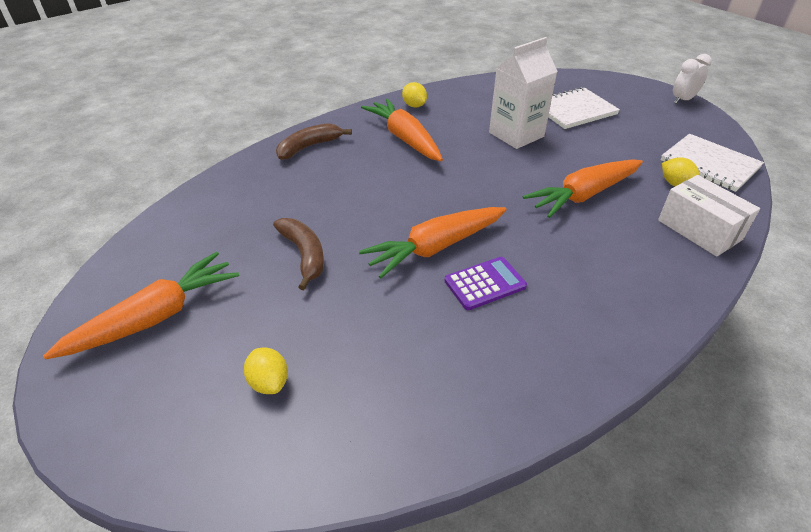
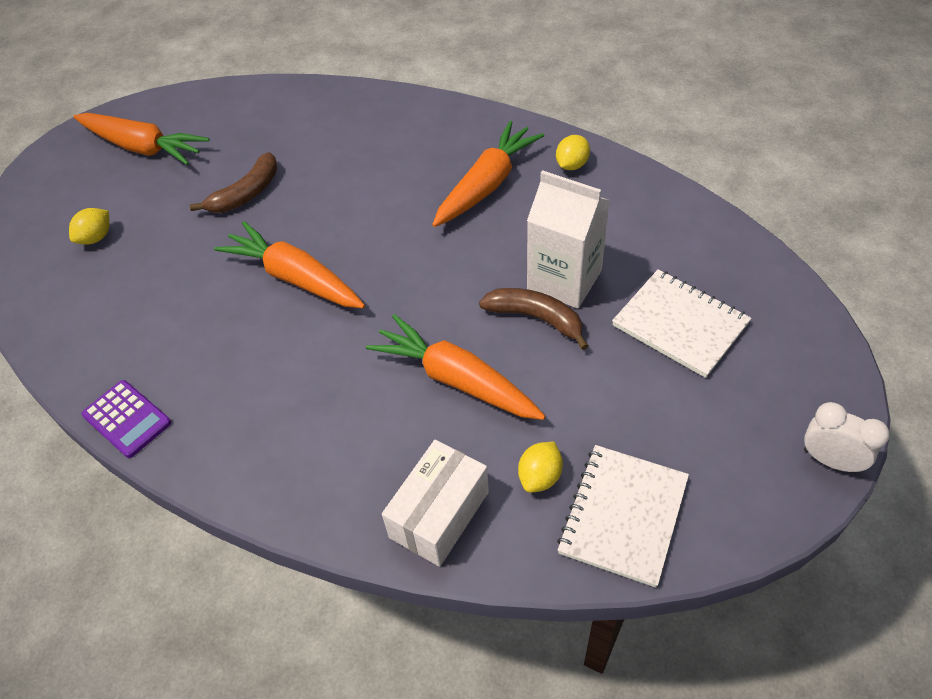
camera: 70 degrees right, 10 degrees up
brown banana [276,123,352,160] -> brown banana moved to [479,288,589,350]
purple calculator [444,257,527,310] -> purple calculator moved to [82,380,171,458]

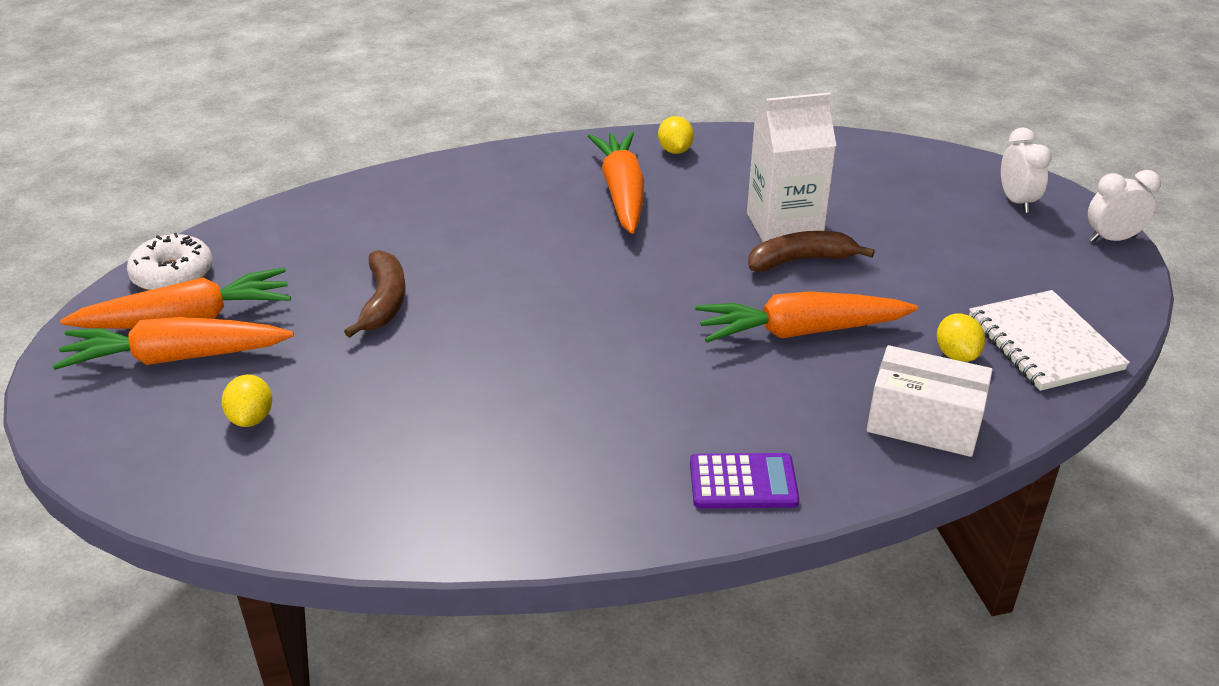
camera: 45 degrees left, 15 degrees down
purple calculator [82,380,171,458] -> purple calculator moved to [690,453,799,508]
orange carrot [214,221,365,308] -> orange carrot moved to [53,317,294,370]
white box [382,440,489,567] -> white box turned 60 degrees counterclockwise [867,345,992,457]
white notebook [612,269,751,378] -> none
none -> white donut [127,233,212,290]
none -> white clock [1001,127,1052,213]

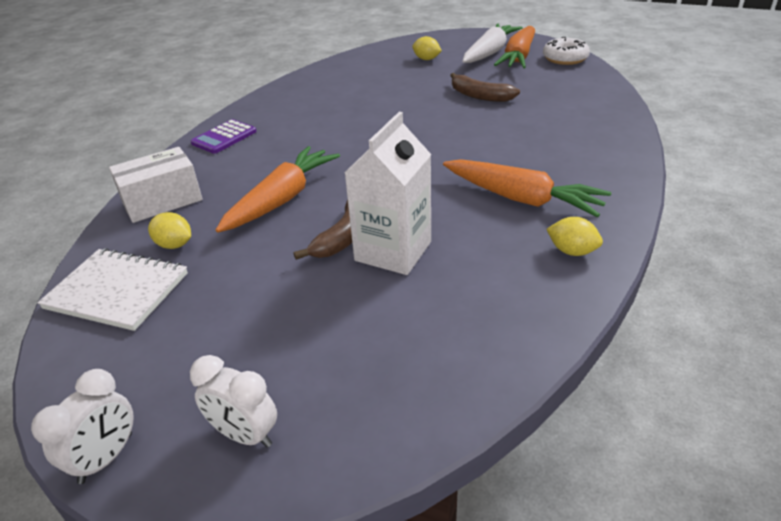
camera: 130 degrees right, 0 degrees up
orange carrot [53,317,294,370] -> white carrot [462,24,523,63]

